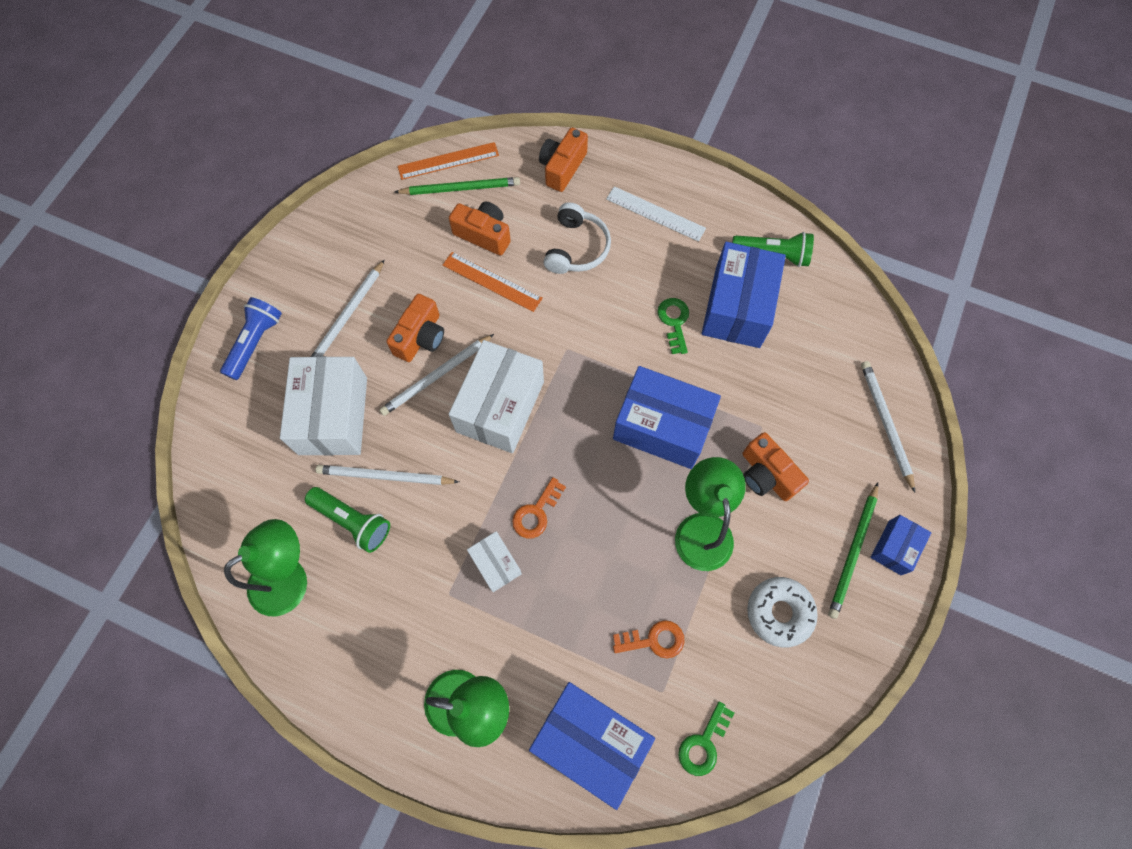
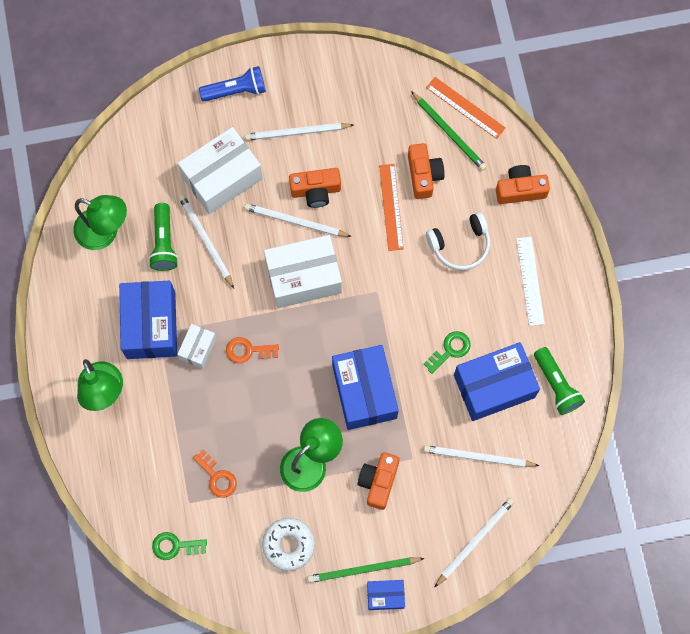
camera: 55 degrees right, 5 degrees up
blue box [529,682,655,810] -> blue box moved to [119,281,177,359]
none -> white pencil [423,445,539,467]

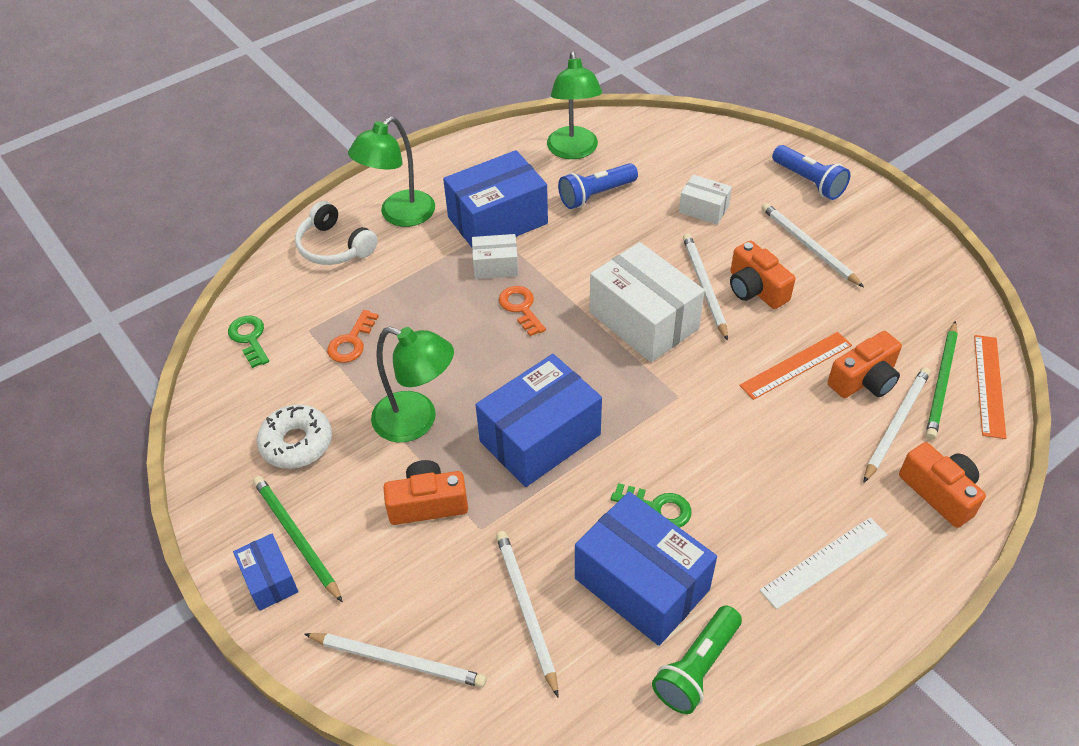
camera: 65 degrees right, 25 degrees down
green flashlight [148,203,178,271] -> blue flashlight [558,163,638,209]
white box [178,127,263,214] -> white box [679,175,732,225], size x0.51
white pencil [178,194,234,288] -> white pencil moved to [863,367,931,483]
white headphones [426,212,490,270] -> white headphones moved to [295,201,378,265]

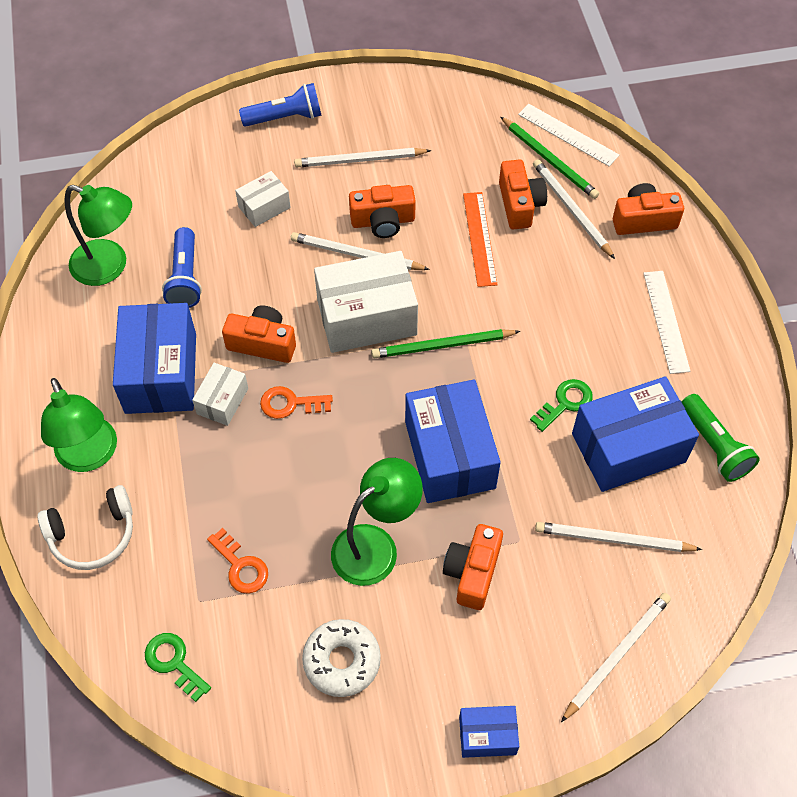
camera: 65 degrees left, 10 degrees up
green key [228,316,269,368] -> green key turned 45 degrees clockwise [145,633,211,702]
green pencil [253,476,343,603] -> green pencil moved to [371,329,520,358]
orange ruler [974,335,1006,439] -> white ruler [518,104,619,166]
none -> orange camera [222,305,296,363]

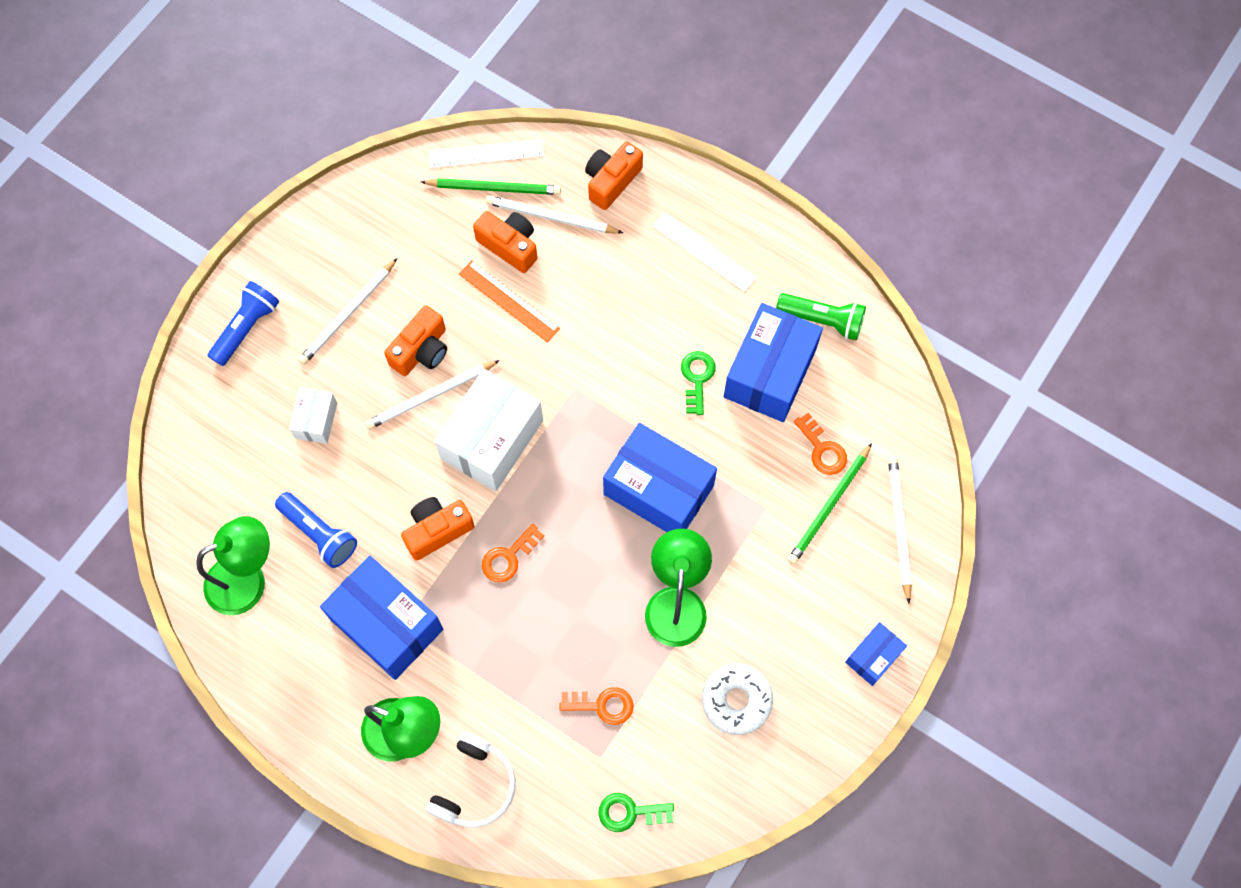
camera: 45 degrees left, 10 degrees up
white box [192,363,248,426] -> none
green pencil [371,329,520,358] -> green pencil moved to [788,443,872,565]
orange camera [443,524,503,610] -> none
white pencil [535,522,702,552] -> orange key [794,413,847,475]

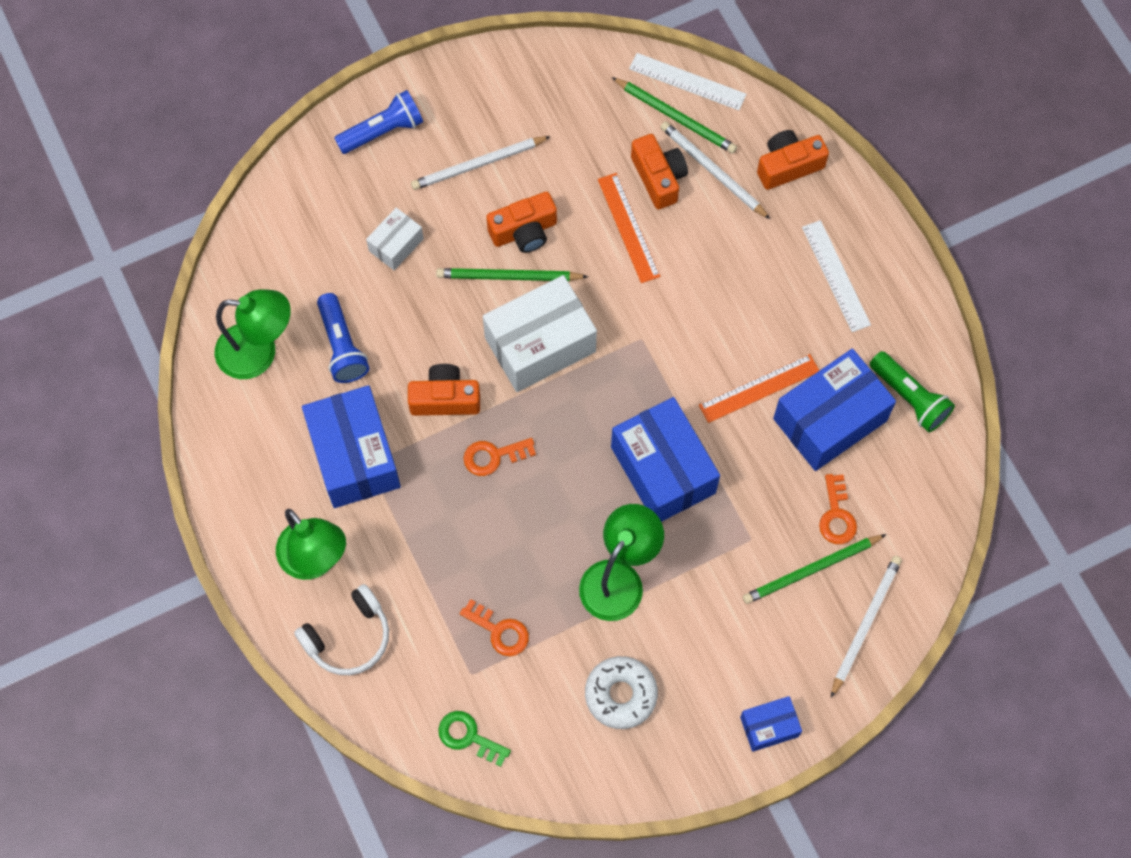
camera: 30 degrees right, 0 degrees up
white pencil [365,360,500,430] -> green pencil [436,268,588,281]
green key [681,351,716,415] -> orange ruler [699,354,819,423]

